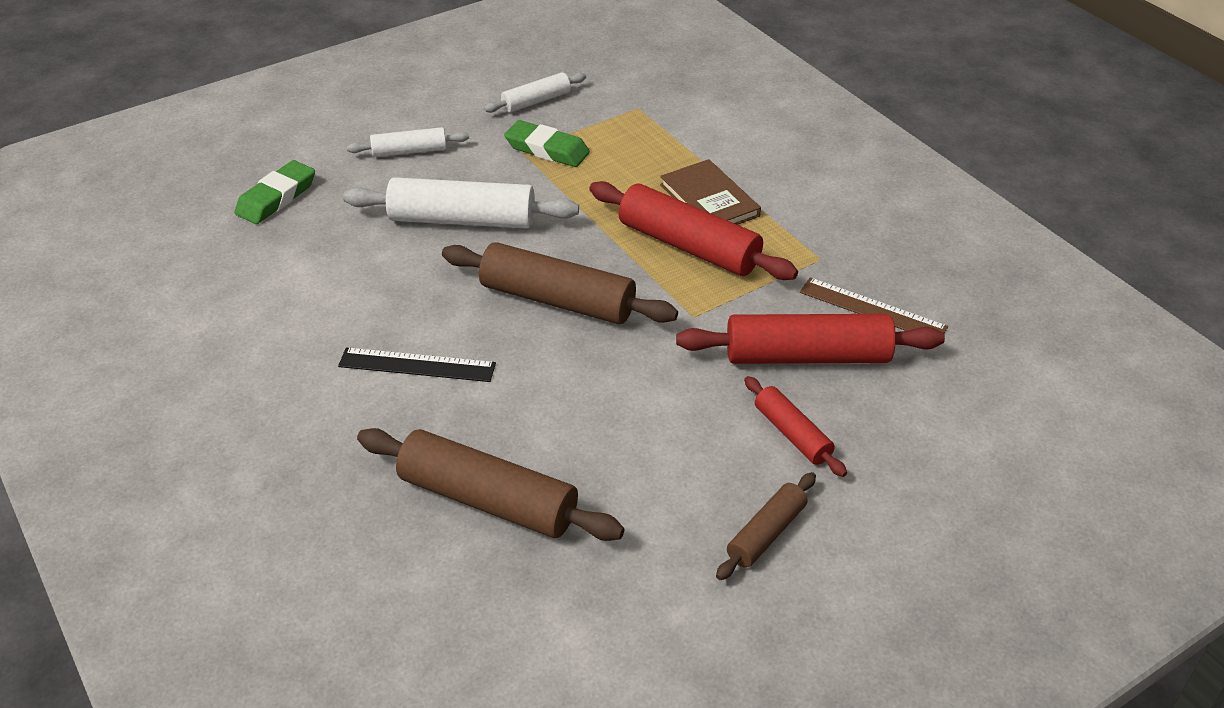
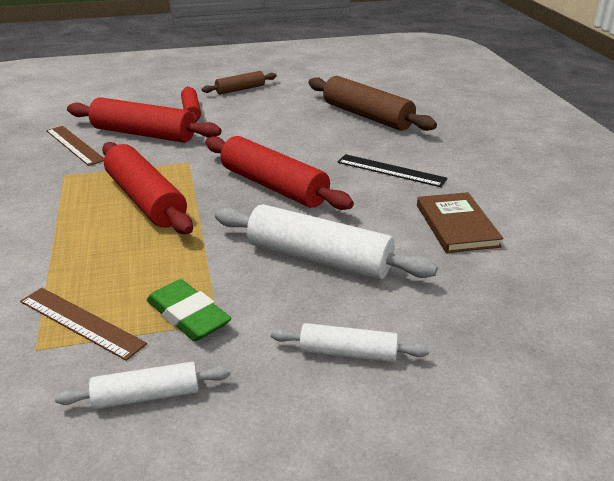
camera: 160 degrees left, 10 degrees down
green eraser [234,160,315,224] -> none
brown rolling pin [442,242,678,324] -> red rolling pin [205,136,354,210]
brown book [660,159,761,225] -> brown book moved to [417,192,503,253]
none -> brown ruler [20,288,147,361]

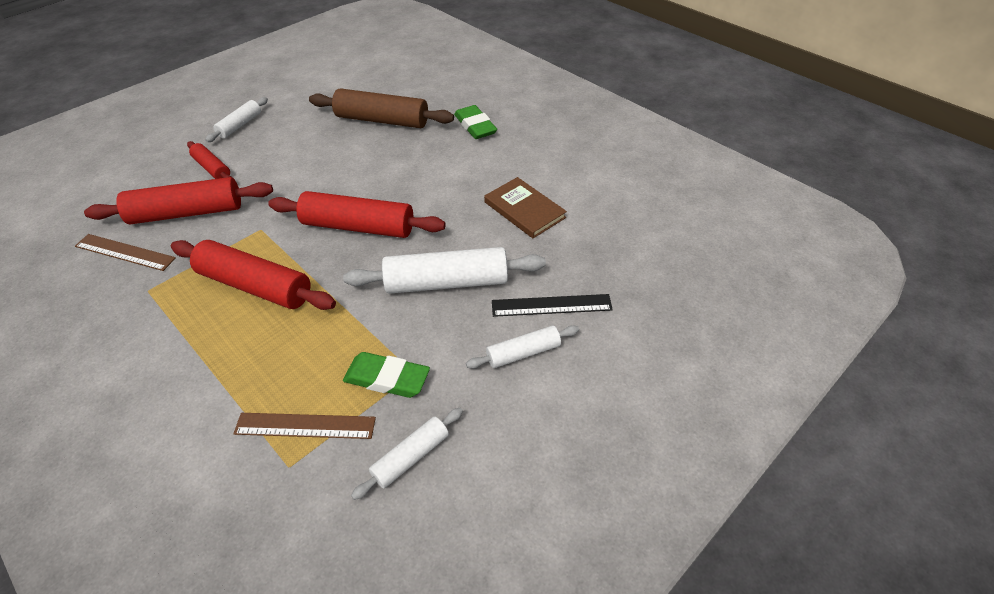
camera: 30 degrees left, 15 degrees up
brown rolling pin [202,71,277,95] -> white rolling pin [205,97,268,142]
black ruler [337,154,448,187] -> black ruler moved to [492,294,613,317]
none -> green eraser [454,105,497,139]

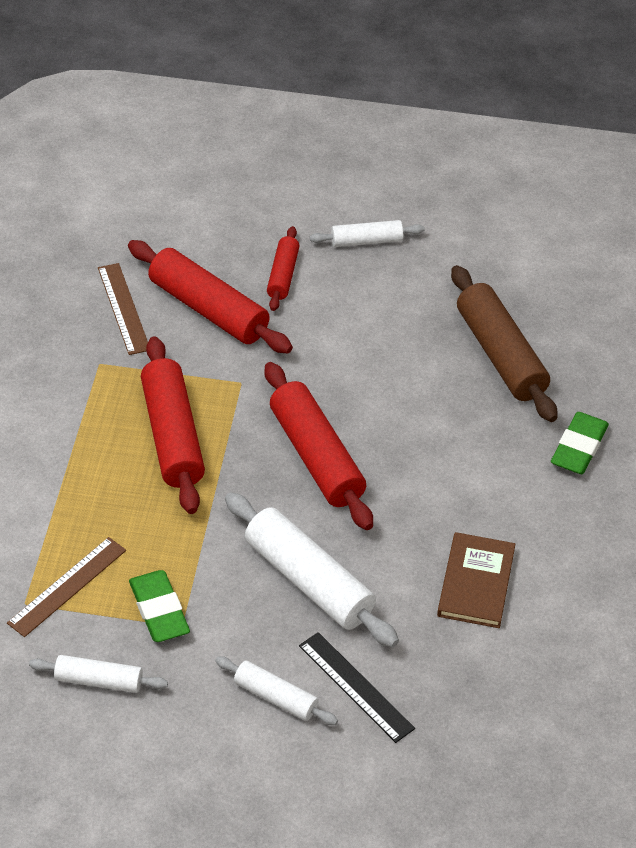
camera: 50 degrees right, 0 degrees up
brown ruler [233,413,376,439] -> brown ruler turned 75 degrees clockwise [7,537,126,637]

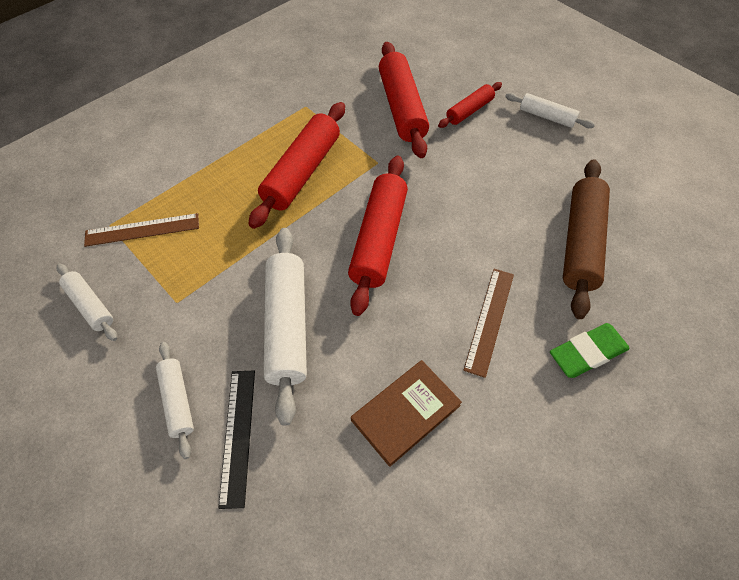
camera: 40 degrees right, 10 degrees up
brown ruler [98,263,148,355] -> brown ruler moved to [464,269,514,378]
green eraser [129,570,190,642] -> none

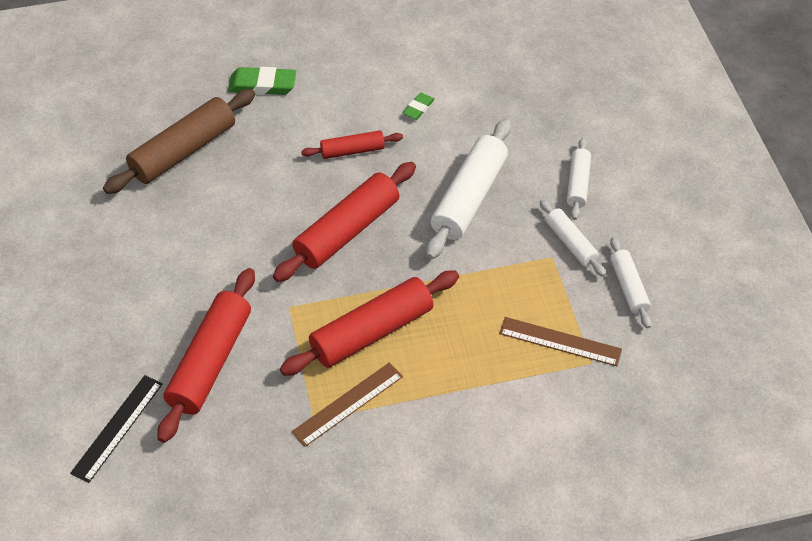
camera: 150 degrees left, 5 degrees down
black ruler [218,371,255,509] -> black ruler moved to [70,375,163,483]
brown book [351,360,462,467] -> green eraser [403,93,435,120]
red rolling pin [438,82,502,128] -> red rolling pin moved to [301,130,403,159]
brown ruler [464,269,514,378] -> brown ruler moved to [291,362,403,447]
white rolling pin [505,93,595,128] -> white rolling pin moved to [540,199,606,277]

